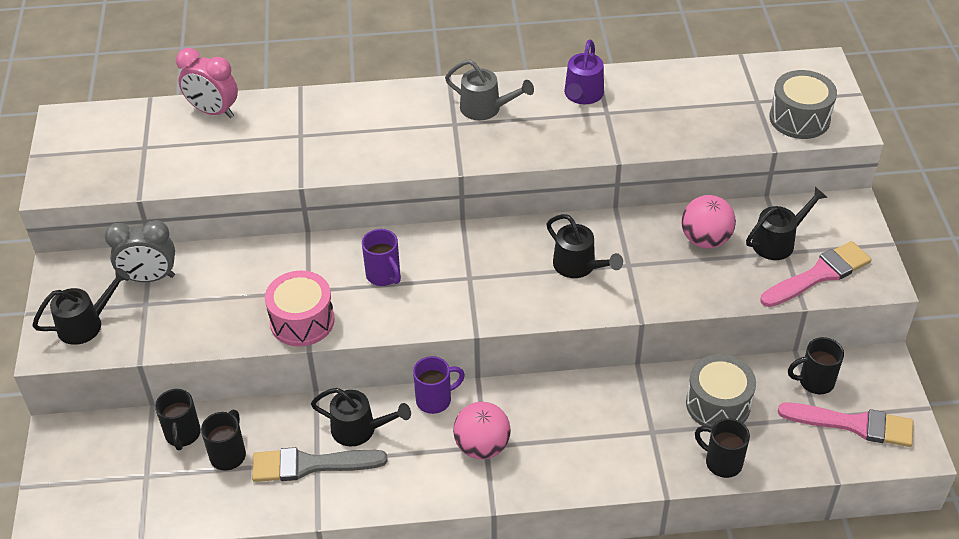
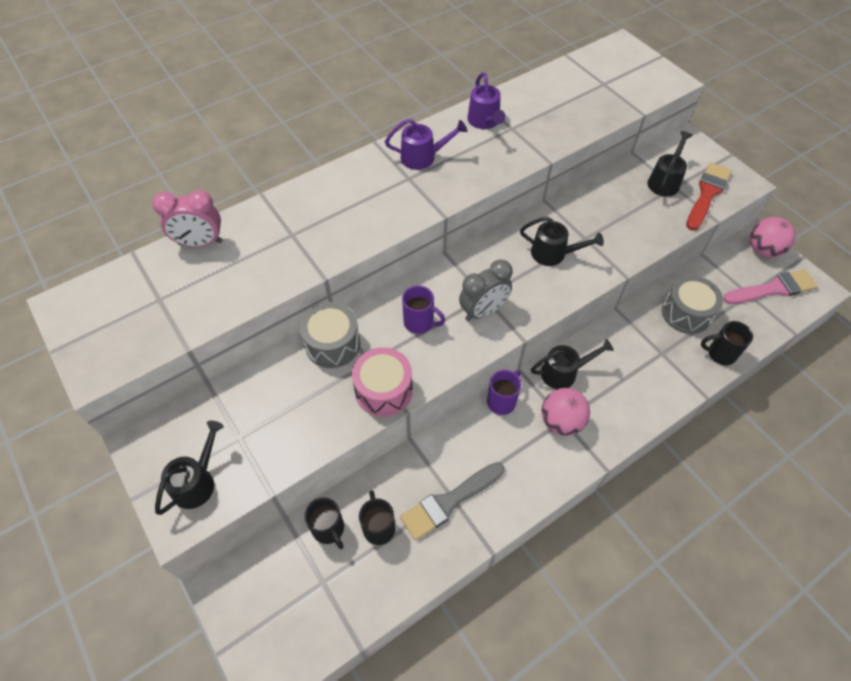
camera: 30 degrees left, 10 degrees up
grey clock [105,220,175,282] -> grey clock moved to [459,259,513,321]
black watering can [311,388,411,447] -> black watering can moved to [531,339,614,389]
grey watering can [445,60,534,120] -> purple watering can [385,119,467,170]
pink ball [681,195,736,249] -> pink ball moved to [750,217,795,258]
pink brush [761,241,872,307] -> red brush [686,162,732,231]
grey drum [769,70,837,139] -> grey drum moved to [300,302,360,368]
black mug [788,337,844,394] -> none

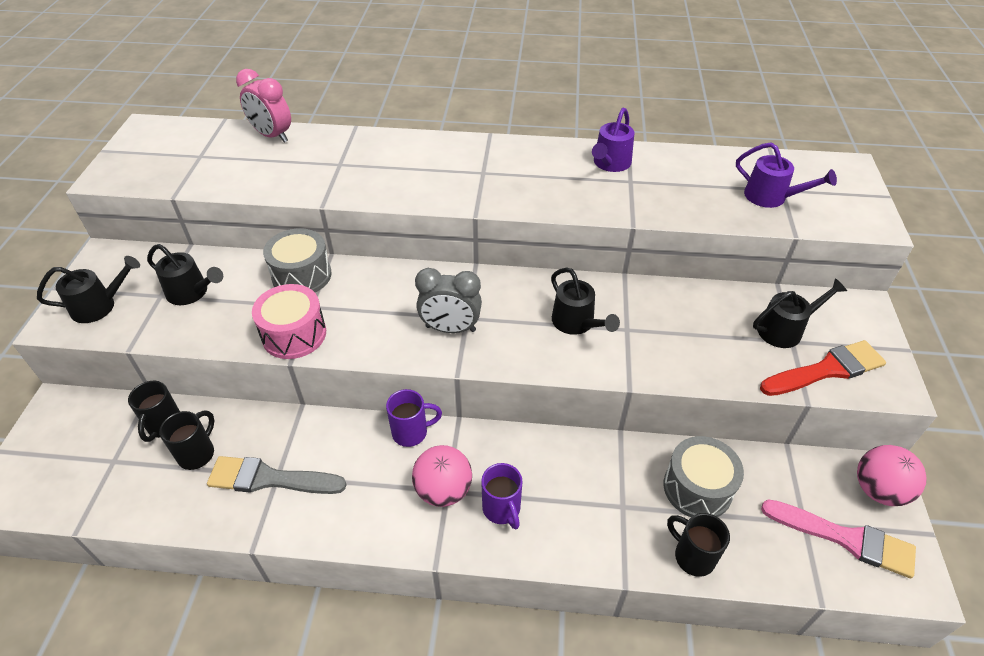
camera: 40 degrees right, 10 degrees down
purple watering can [385,119,467,170] -> purple watering can moved to [736,142,837,208]
purple mug [402,285,445,334] -> purple mug moved to [481,463,523,529]
black watering can [531,339,614,389] -> black watering can moved to [147,244,223,305]

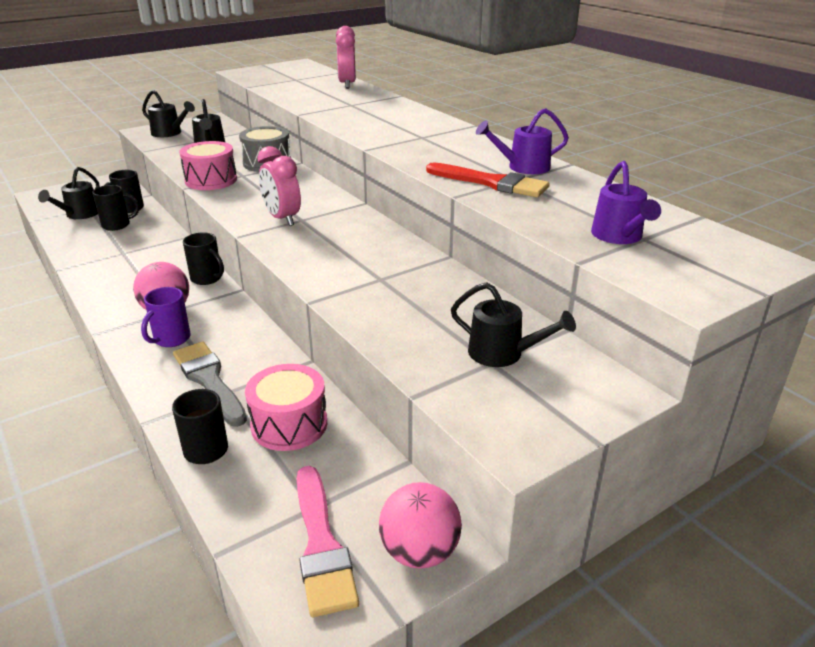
camera: 50 degrees right, 15 degrees down
grey brush [207,456,347,494] -> grey brush moved to [173,342,247,427]
purple mug [386,389,442,447] -> black mug [183,232,224,285]
grey clock [415,268,482,333] -> pink clock [257,146,301,226]
black watering can [551,268,620,335] -> black watering can moved to [38,167,99,219]
grey drum [664,436,744,517] -> pink drum [245,364,327,451]
red brush [760,340,886,396] -> red brush moved to [426,162,550,197]

